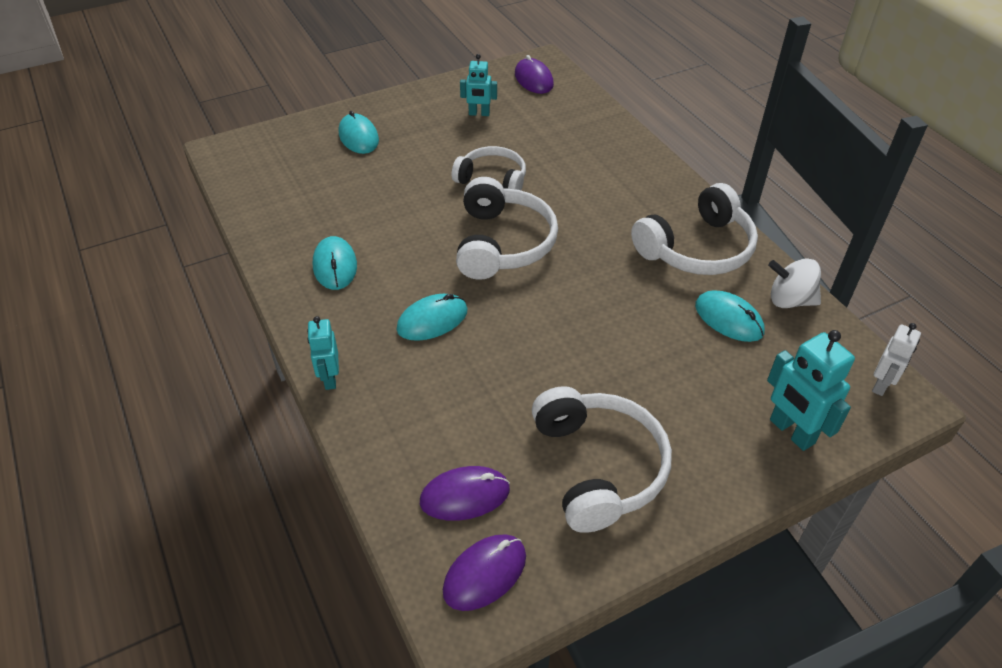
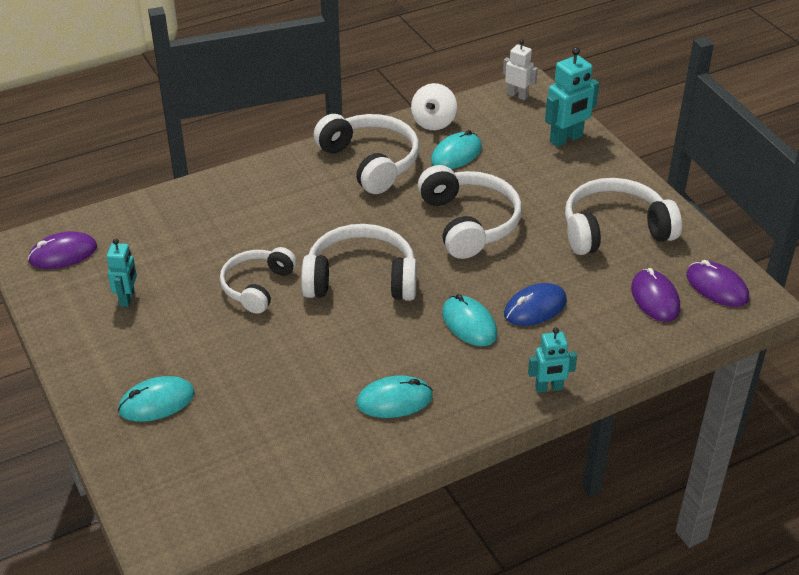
camera: 90 degrees left, 5 degrees down
none -> white headphones [418,165,522,259]
none -> blue mouse [504,283,567,326]

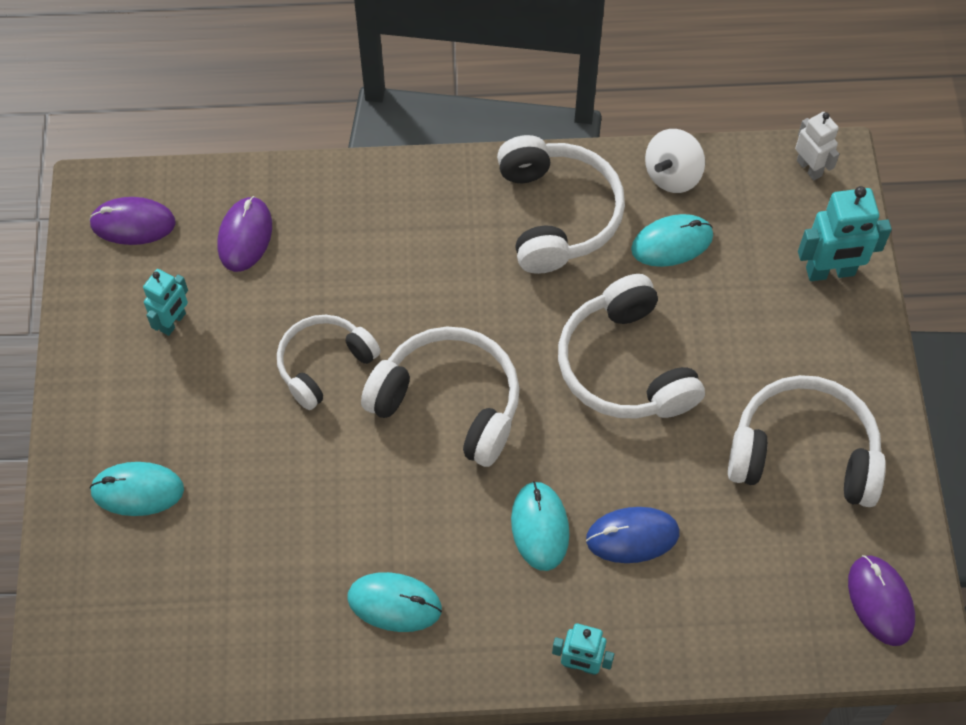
camera: 25 degrees right, 20 degrees up
white headphones [418,165,522,259] -> white headphones turned 150 degrees clockwise [558,274,705,418]
purple mouse [631,268,680,322] -> purple mouse moved to [218,196,272,272]

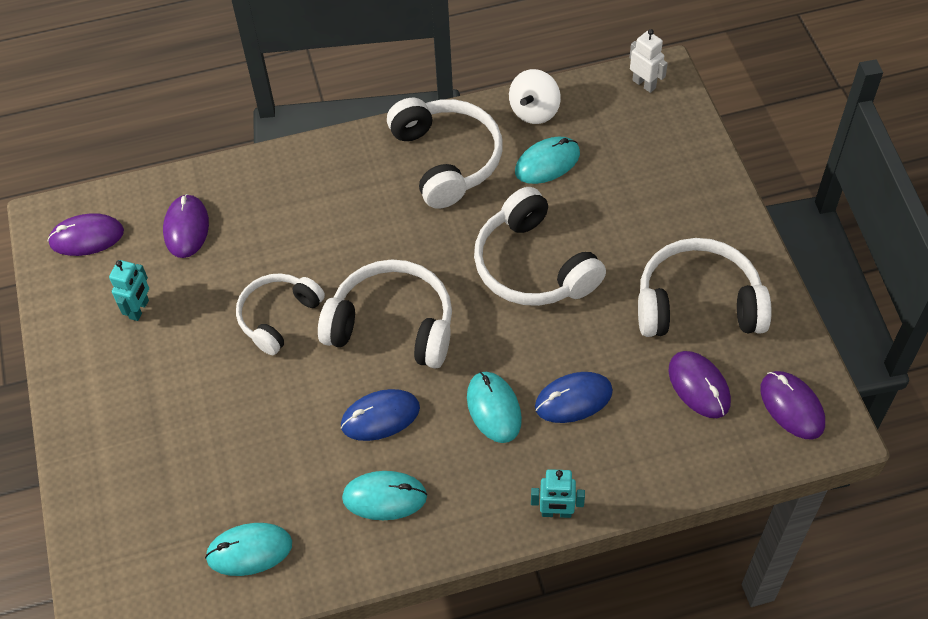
camera: 10 degrees left, 5 degrees down
turquoise mouse [89,462,184,516] -> turquoise mouse moved to [205,523,292,576]
turquoise robot [798,186,892,281] -> none
none -> blue mouse [341,389,420,441]
none -> purple mouse [668,351,731,418]

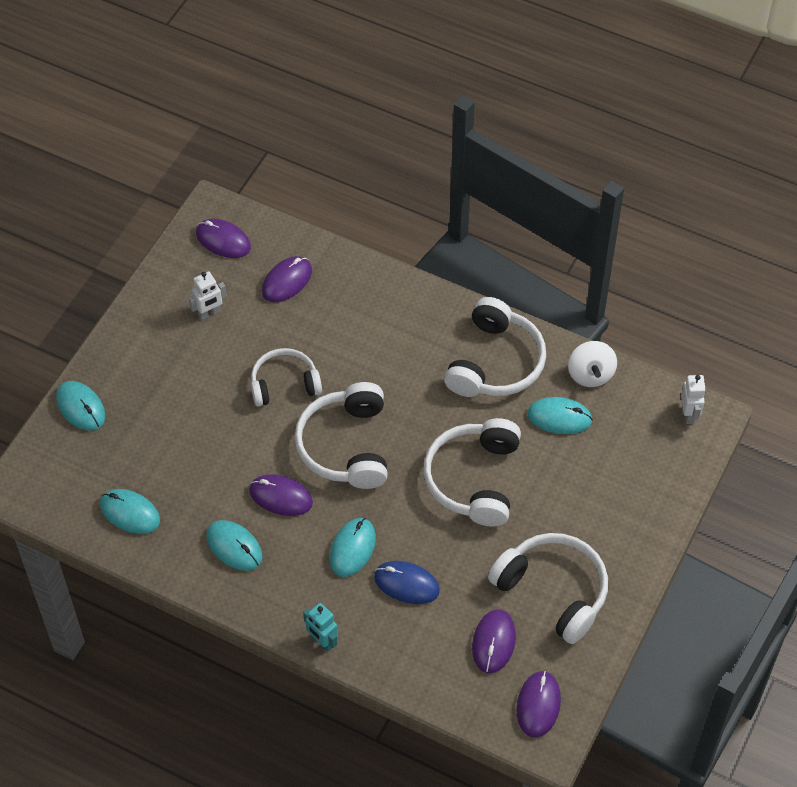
camera: 40 degrees right, 0 degrees up
turquoise robot [109,260,149,321] -> white robot [189,271,227,320]
white headphones [318,259,452,369] -> white headphones turned 150 degrees counterclockwise [295,382,388,489]
blue mouse [341,389,420,441] -> purple mouse [249,474,313,516]
white spinning top [509,69,561,124] -> white spinning top turned 75 degrees counterclockwise [568,341,617,387]
none -> turquoise mouse [56,381,105,431]

